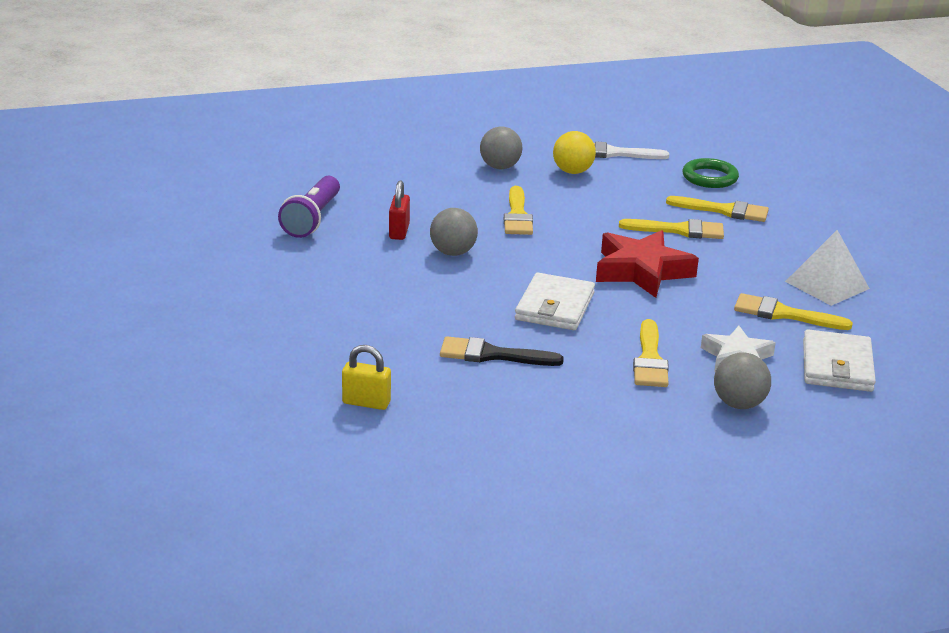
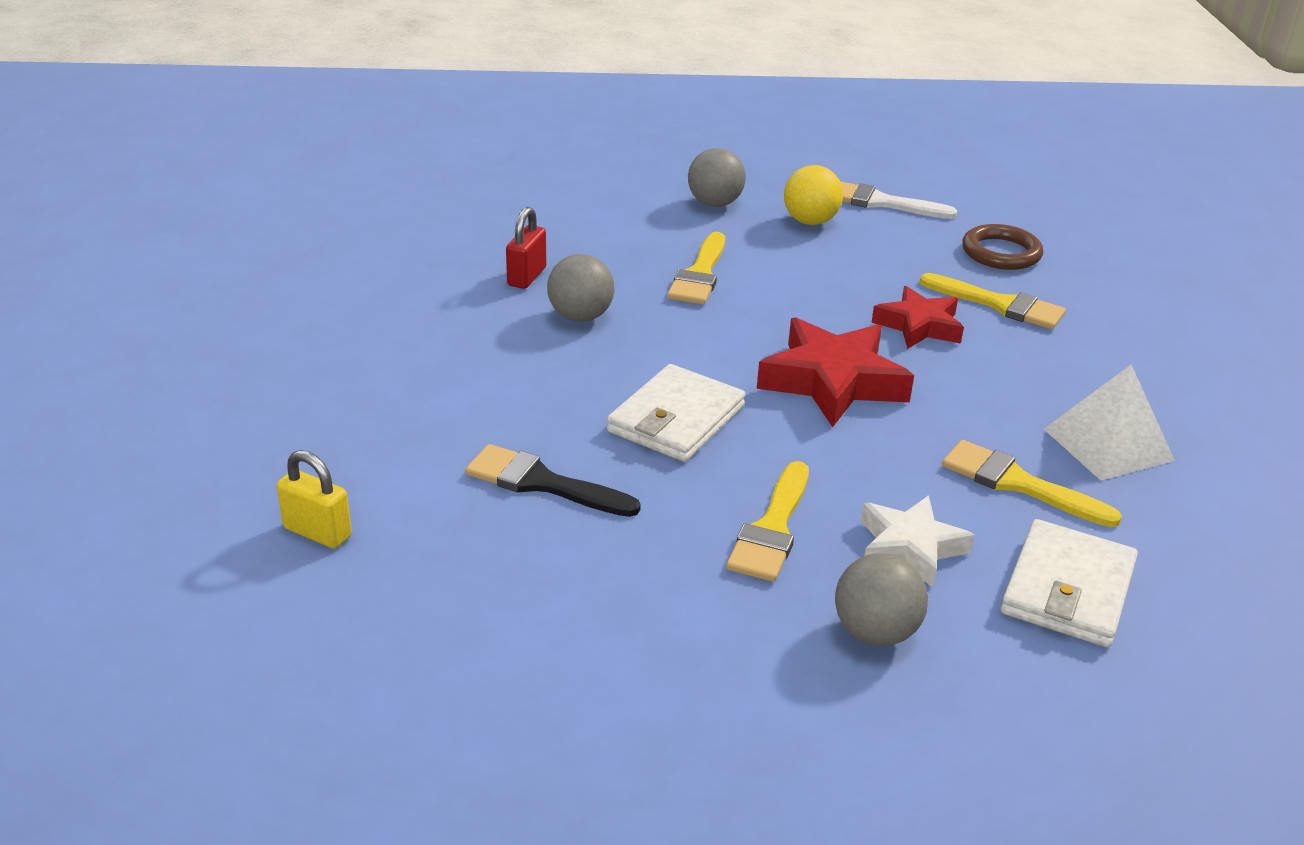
camera: 15 degrees right, 5 degrees up
purple flashlight [278,176,340,238] -> none
yellow brush [619,219,724,239] -> red star [871,286,964,349]
green ring [682,158,739,188] -> brown ring [962,224,1043,270]

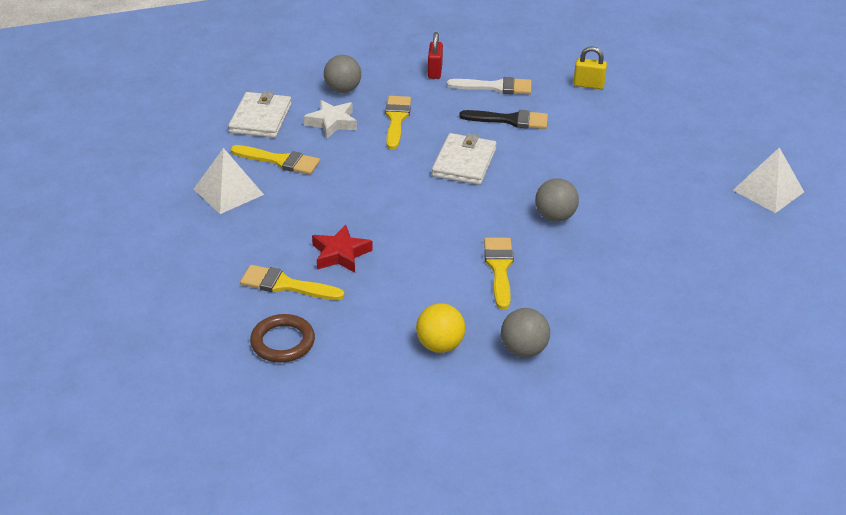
camera: 165 degrees right, 5 degrees up
red padlock [506,207,546,289] -> red padlock moved to [428,32,443,79]
red star [757,317,914,427] -> none
white brush [841,182,957,219] -> white brush moved to [447,77,531,94]
none -> white pyramid [733,147,804,213]

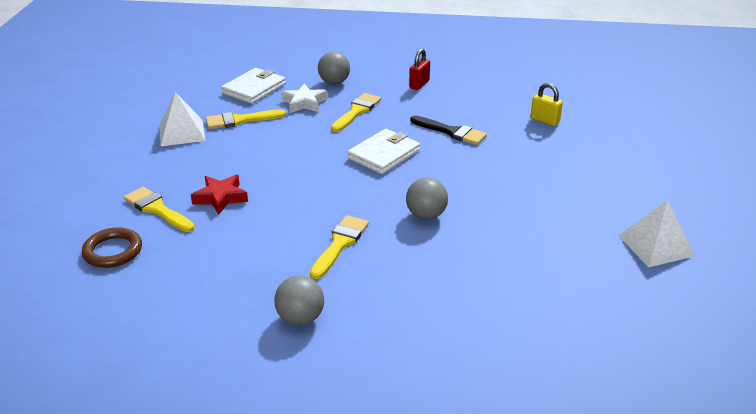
camera: 25 degrees right, 5 degrees down
yellow brush [231,145,320,175] -> yellow brush turned 120 degrees clockwise [206,109,286,129]
yellow ball [416,303,465,353] -> none
white brush [447,77,531,94] -> none

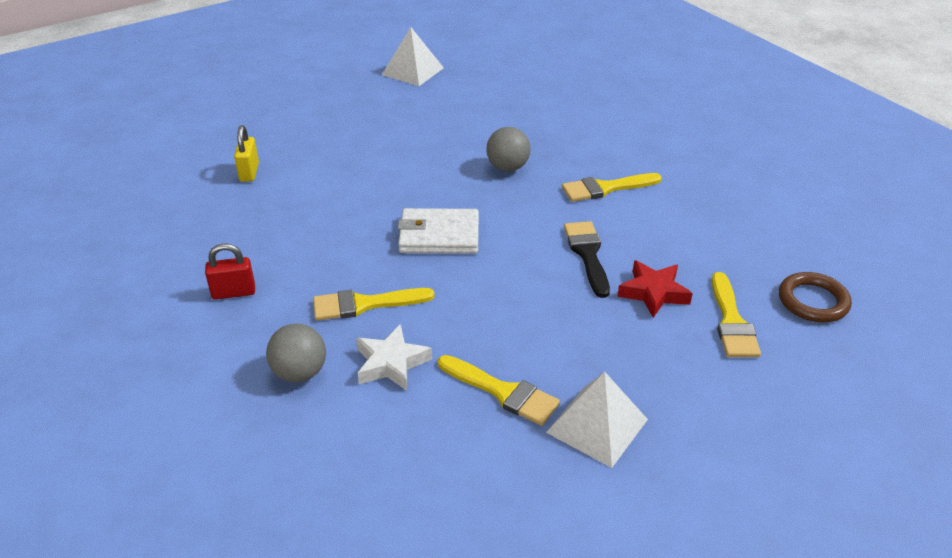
camera: 130 degrees left, 5 degrees up
white wallet [221,68,286,104] -> none
grey ball [274,275,324,326] -> none
black brush [410,116,487,145] -> black brush moved to [564,221,610,298]

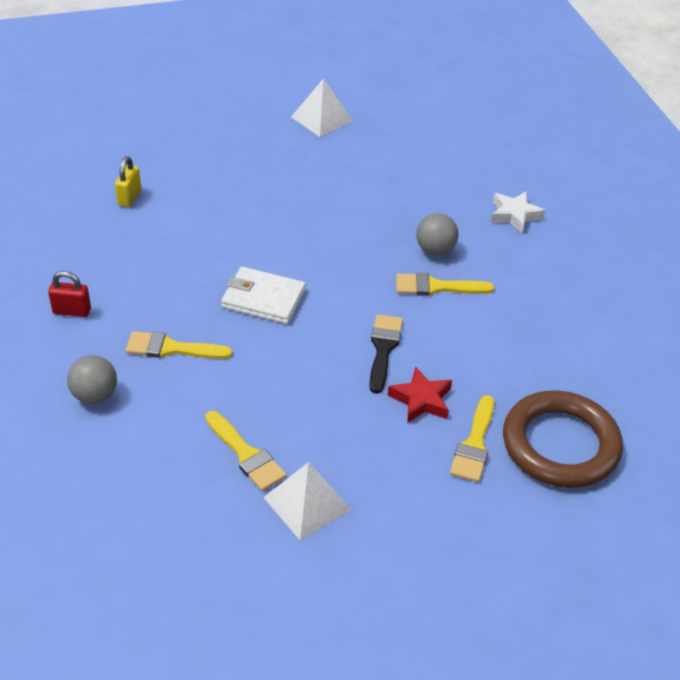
camera: 15 degrees right, 5 degrees up
white star [356,324,432,391] -> white star moved to [491,191,546,233]
grey ball [486,127,531,172] -> grey ball moved to [416,213,458,256]
brown ring [779,272,852,323] -> brown ring [503,390,623,488], size x1.83

